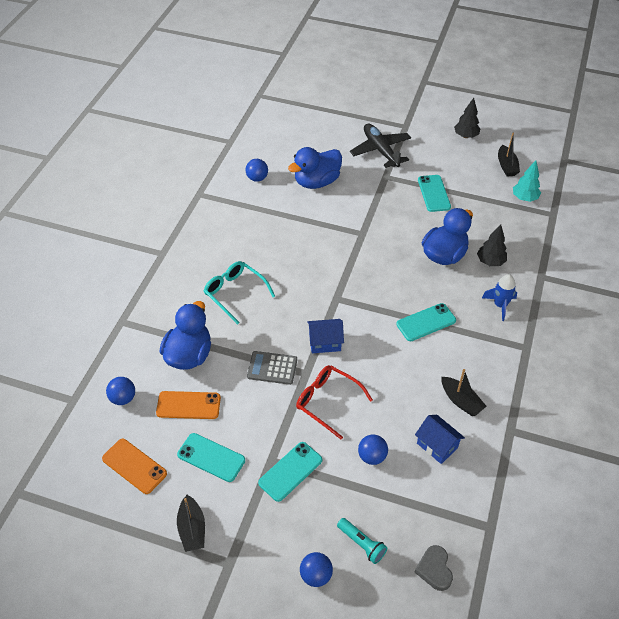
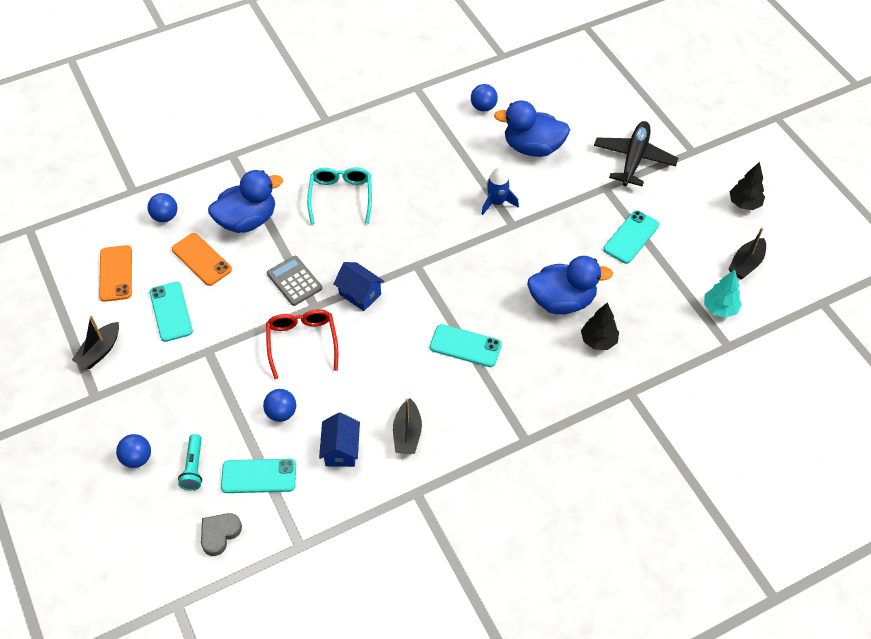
camera: 45 degrees right, 5 degrees up
turquoise phone [258,442,322,502] -> turquoise phone moved to [221,459,296,493]
blue rocket [482,274,517,321] -> blue rocket moved to [482,168,519,215]

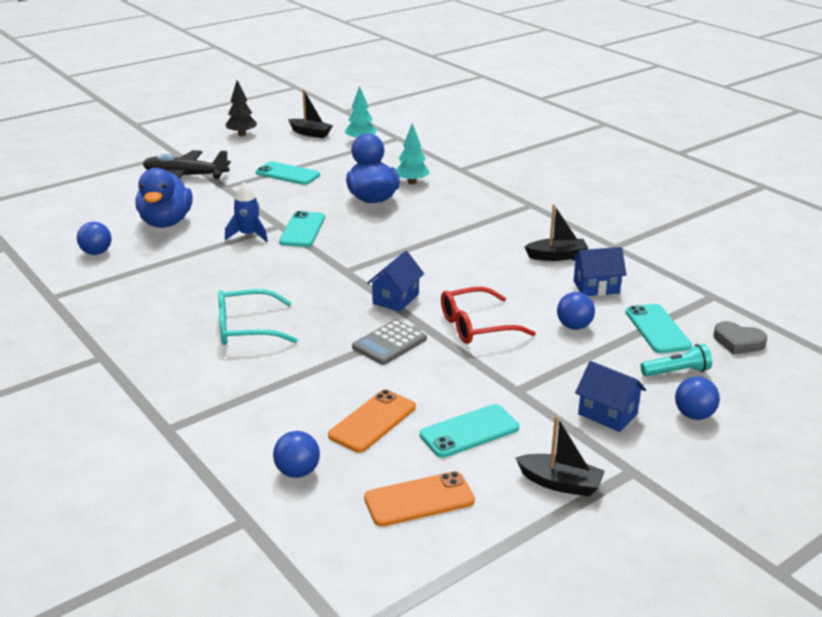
camera: 100 degrees left, 25 degrees down
blue duck [208,170,283,233] -> none
turquoise phone [430,324,502,367] -> turquoise phone moved to [279,211,325,247]
black tree [581,303,619,350] -> turquoise tree [396,123,430,184]
none -> blue house [575,361,646,432]

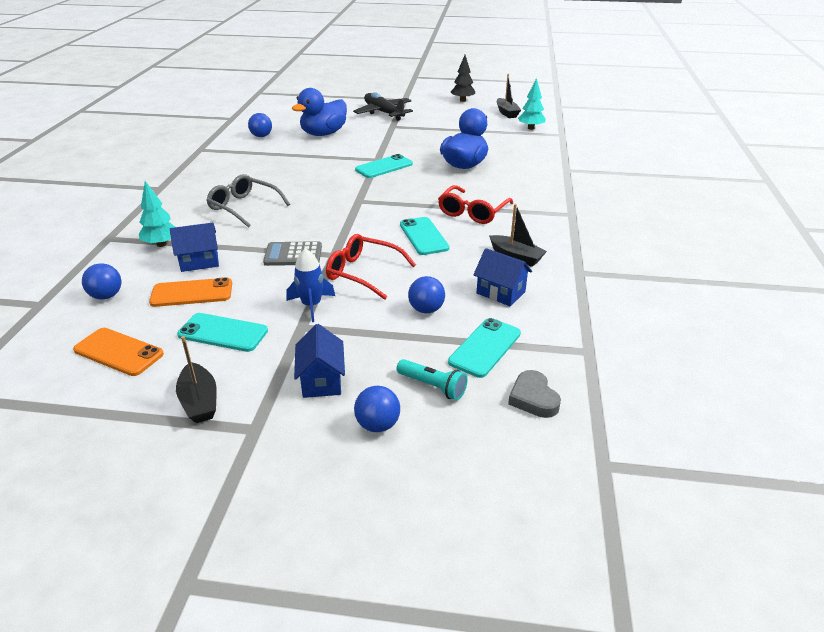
camera: 45 degrees right, 5 degrees up
turquoise glasses [218,289,298,345] -> grey glasses [206,174,290,228]
blue rocket [225,182,268,242] -> blue rocket moved to [286,248,335,322]
turquoise phone [256,161,320,185] -> turquoise phone moved to [400,217,450,255]
blue house [367,251,424,312] -> blue house moved to [170,223,219,272]
turquoise tree [396,123,430,184] -> turquoise tree moved to [139,181,175,247]
none -> red glasses [438,185,513,224]

